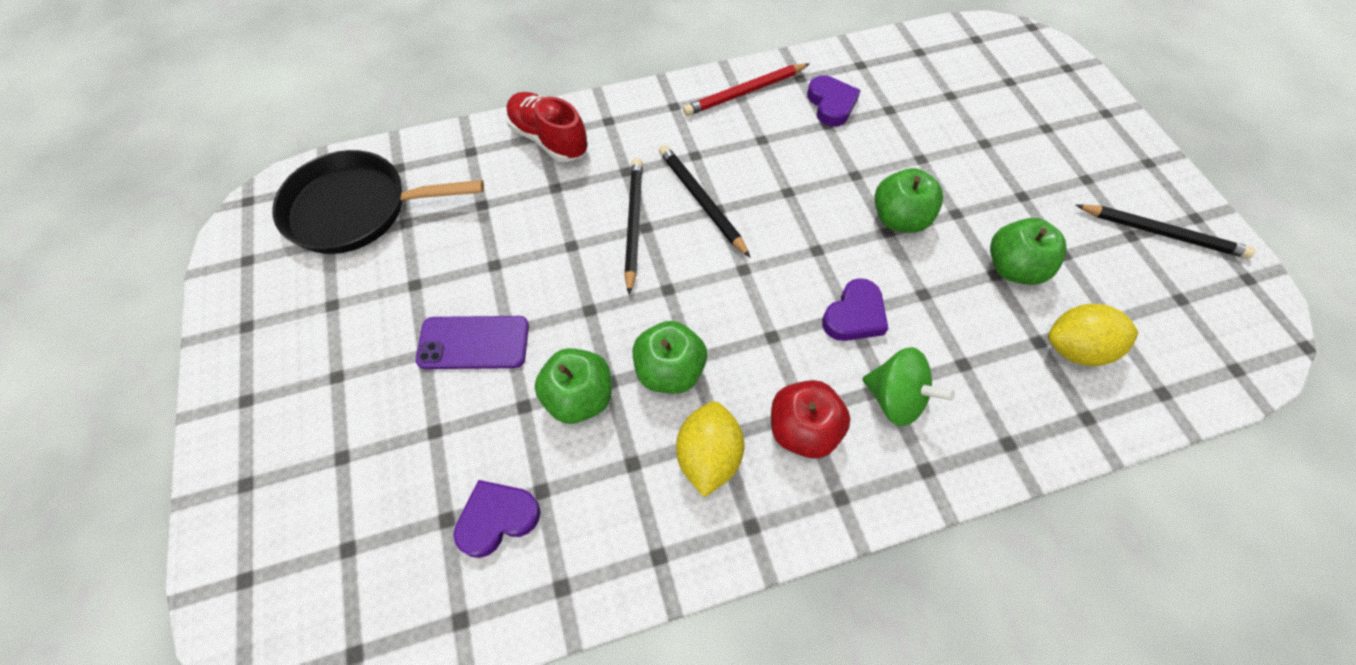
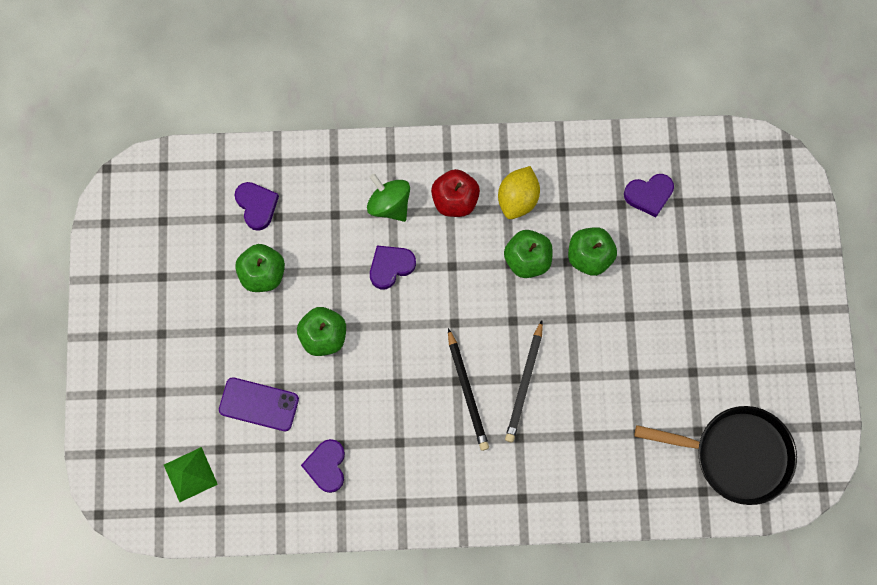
camera: 165 degrees left, 15 degrees up
purple phone [416,316,529,369] -> purple phone moved to [219,377,299,431]
red shoe [506,92,588,162] -> none
red pencil [683,63,809,116] -> none
yellow lemon [1048,304,1139,366] -> purple heart [234,182,279,231]
black pencil [1076,204,1256,259] -> none
none -> green pyramid [164,447,218,502]

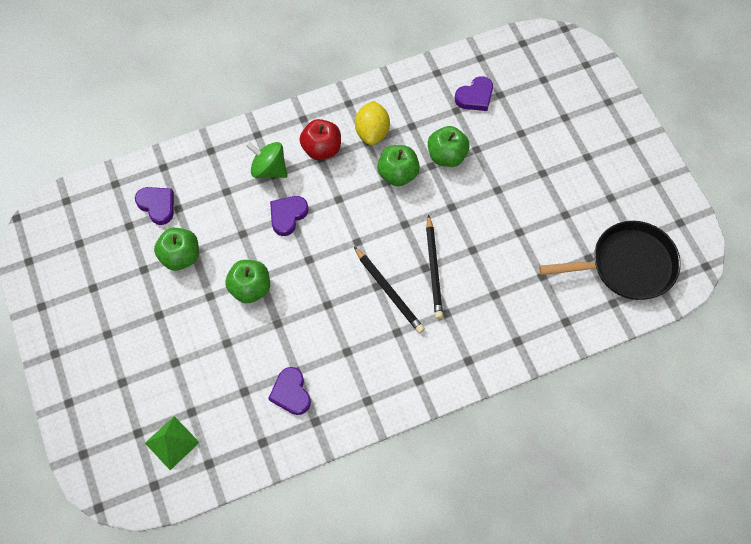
camera: 20 degrees left, 10 degrees down
purple phone [219,377,299,431] -> none

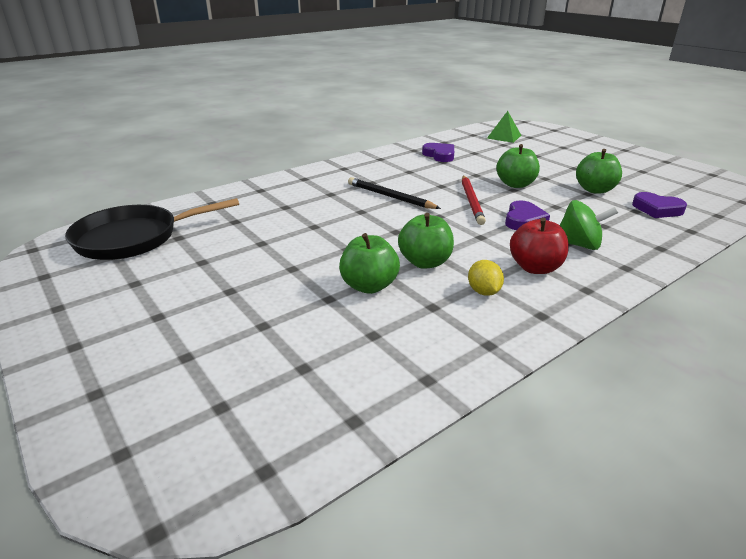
camera: 165 degrees right, 35 degrees down
yellow lemon [355,101,390,145] -> yellow lemon [468,260,504,296], size x0.66
black pencil [426,214,443,319] -> none
purple heart [455,76,493,111] -> none
none -> red pencil [462,175,486,225]

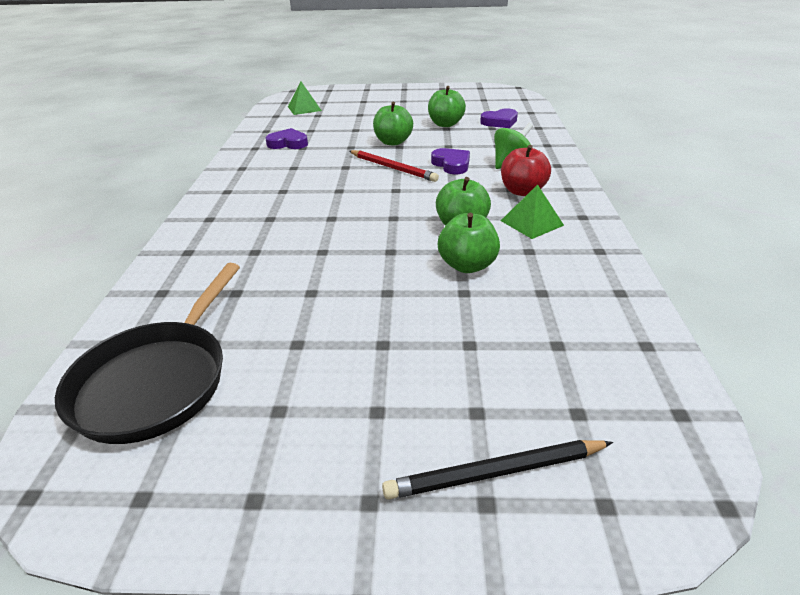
camera: 50 degrees left, 5 degrees up
black pencil [348,177,441,209] -> black pencil moved to [382,440,613,500]
yellow lemon [468,260,504,296] -> green pyramid [501,184,564,239]

